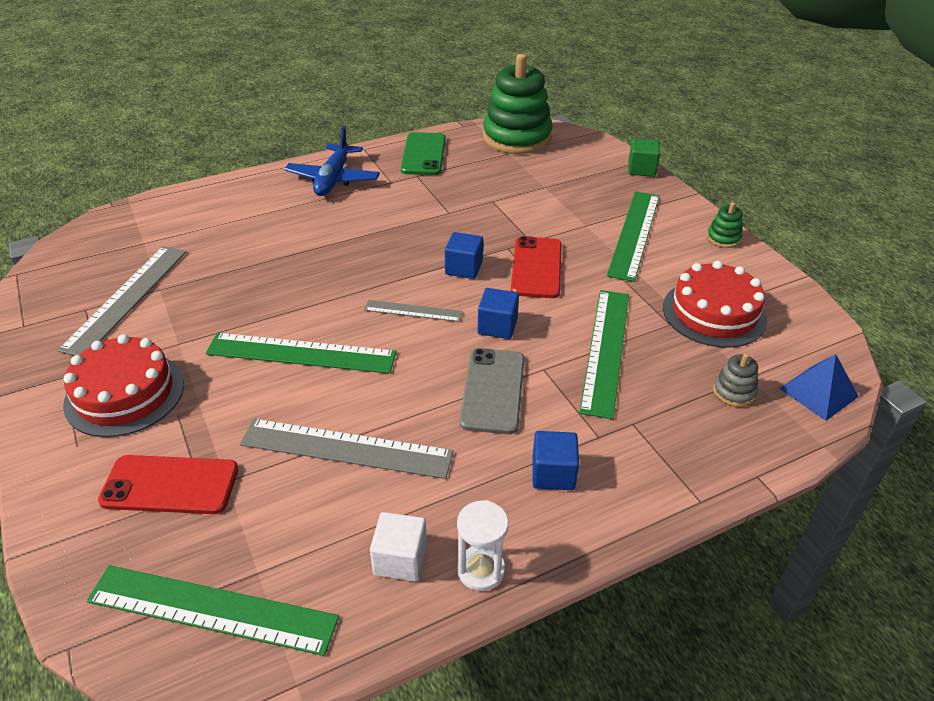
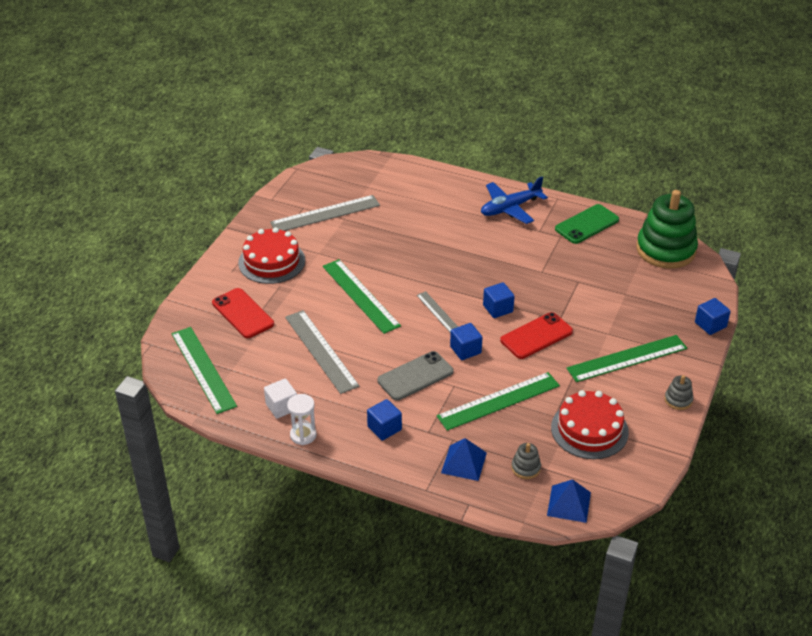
camera: 50 degrees right, 0 degrees up
green cube [628,139,660,177] -> blue cube [695,298,731,335]
green stacking toy [707,202,743,248] -> grey stacking toy [664,375,693,410]
none -> blue pyramid [441,438,487,481]

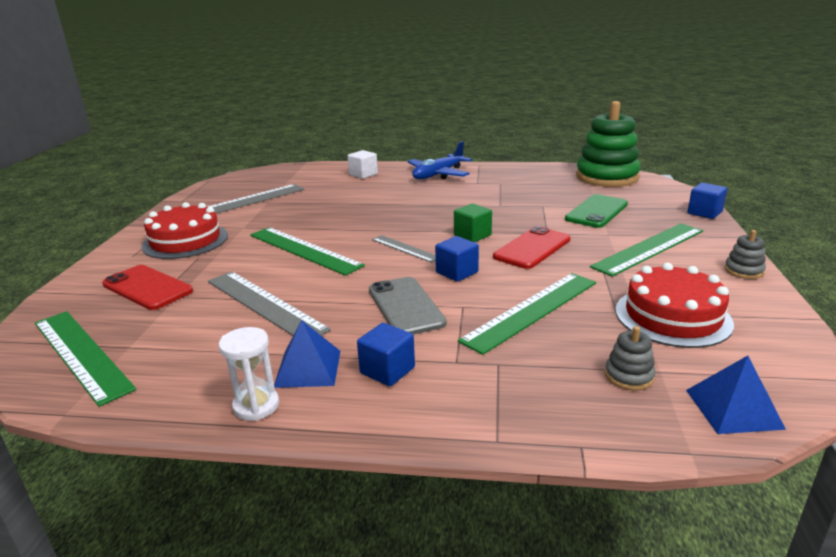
camera: 15 degrees left, 15 degrees down
white cube [264,378,297,419] -> white cube moved to [347,150,378,179]
grey phone [377,351,453,401] -> grey phone turned 60 degrees counterclockwise [369,277,447,335]
blue pyramid [441,438,487,481] -> blue pyramid moved to [274,320,340,388]
blue cube [483,282,515,318] -> green cube [454,204,492,242]
green phone [555,204,619,244] -> green phone moved to [565,194,628,228]

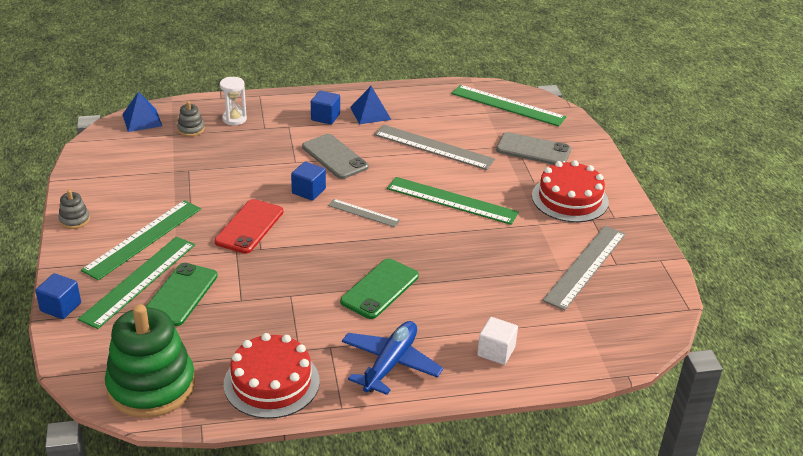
camera: 160 degrees right, 10 degrees up
red phone [102,265,193,310] -> grey phone [496,132,571,165]
white hourglass [219,327,279,421] -> white hourglass moved to [220,77,247,125]
green cube [454,204,492,242] -> none
green ruler [458,273,596,355] -> green ruler moved to [78,237,195,329]
red cake [615,263,734,348] -> red cake moved to [224,333,320,419]
none -> green phone [340,258,419,319]

